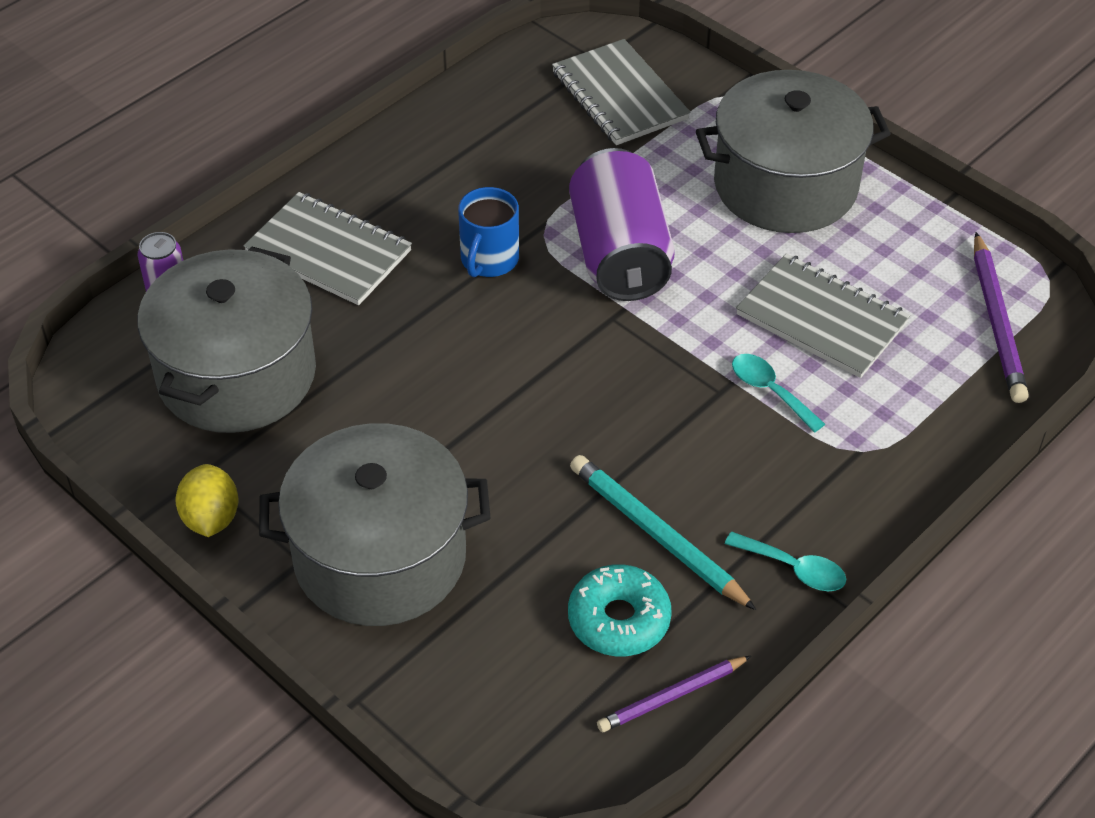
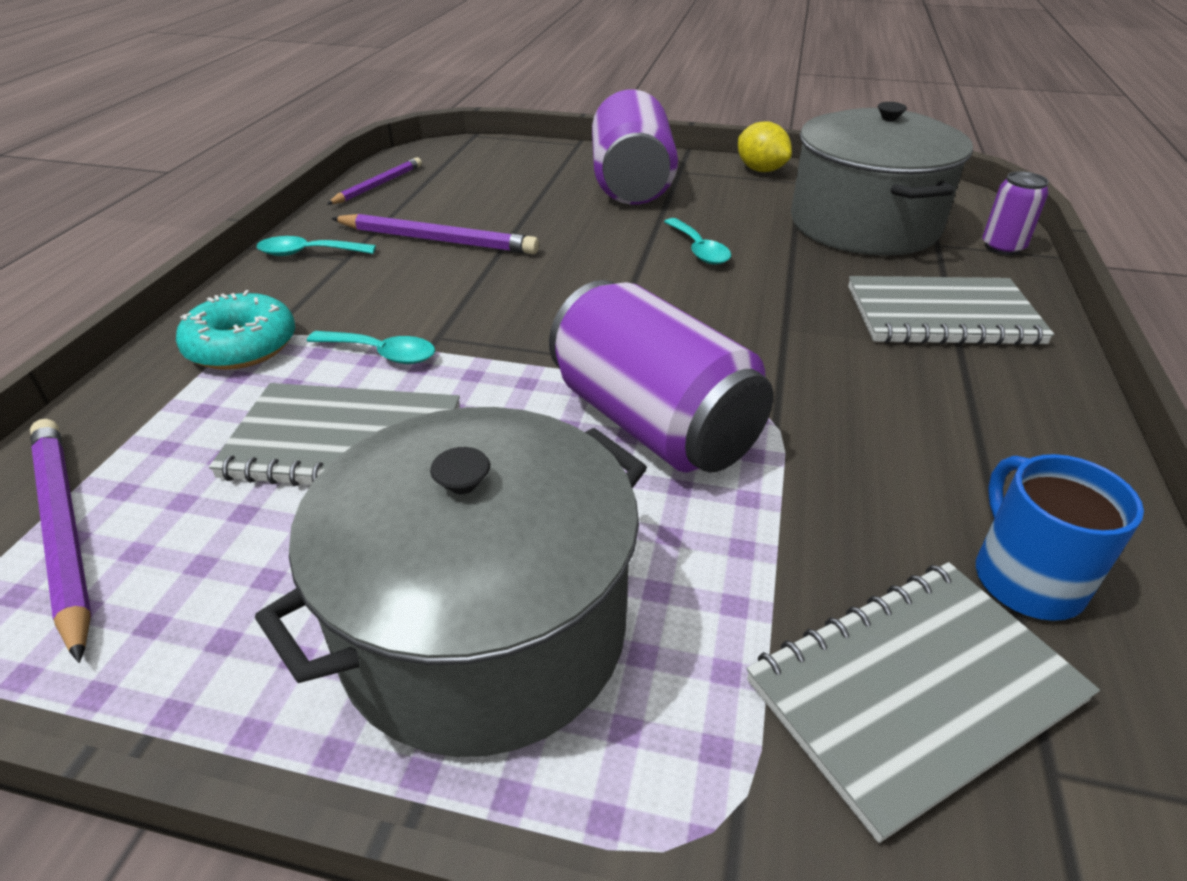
camera: 150 degrees right, 10 degrees down
grey pot [259,423,490,626] -> purple can [592,90,678,205]
blue mug [458,187,519,277] -> blue mug moved to [976,454,1144,621]
grey notebook [552,39,690,145] -> grey notebook turned 60 degrees counterclockwise [747,562,1100,843]
turquoise donut [568,564,672,656] -> turquoise donut moved to [176,290,295,370]
turquoise pencil [570,455,756,610] -> purple pencil [331,214,539,254]
none -> turquoise spoon [664,218,731,265]

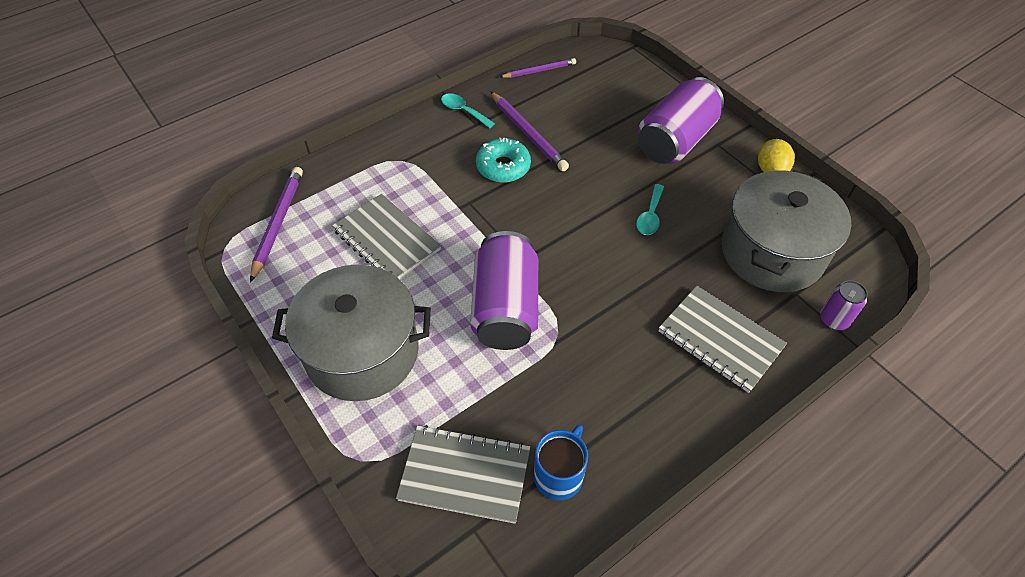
camera: 40 degrees right, 15 degrees up
turquoise donut [176,290,295,370] -> turquoise donut moved to [476,138,531,183]
turquoise spoon [307,331,435,364] -> none

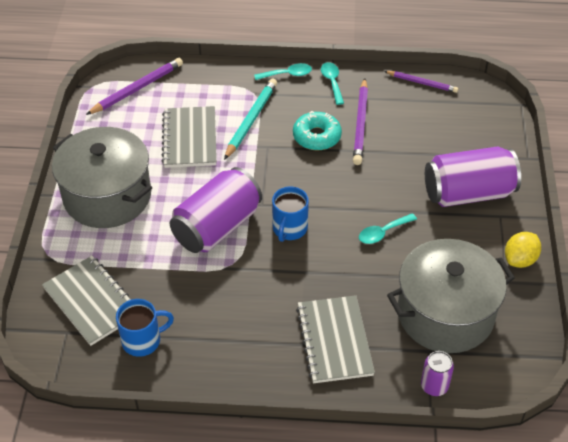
camera: 40 degrees right, 5 degrees down
none -> turquoise pencil [224,79,277,160]
none -> turquoise spoon [254,63,312,80]
none -> blue mug [272,187,309,242]

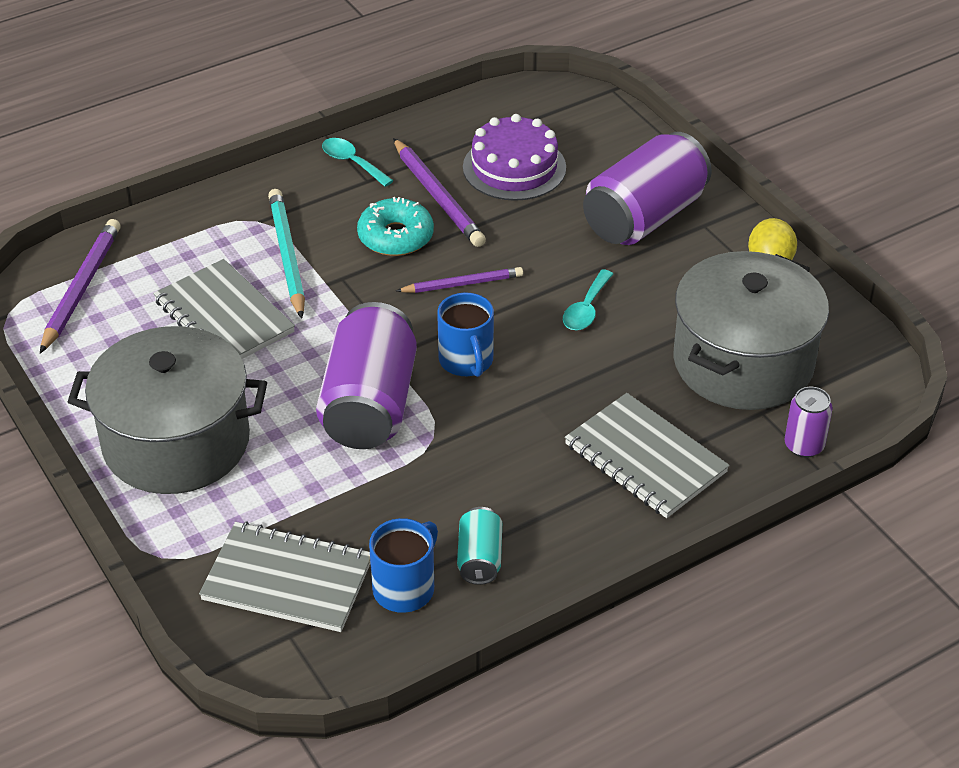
camera: 35 degrees left, 5 degrees down
turquoise spoon [254,63,312,80] -> none
purple pencil [384,71,458,93] -> purple pencil moved to [396,267,523,293]
none -> turquoise can [457,507,502,585]
none -> purple cake [463,114,566,201]

